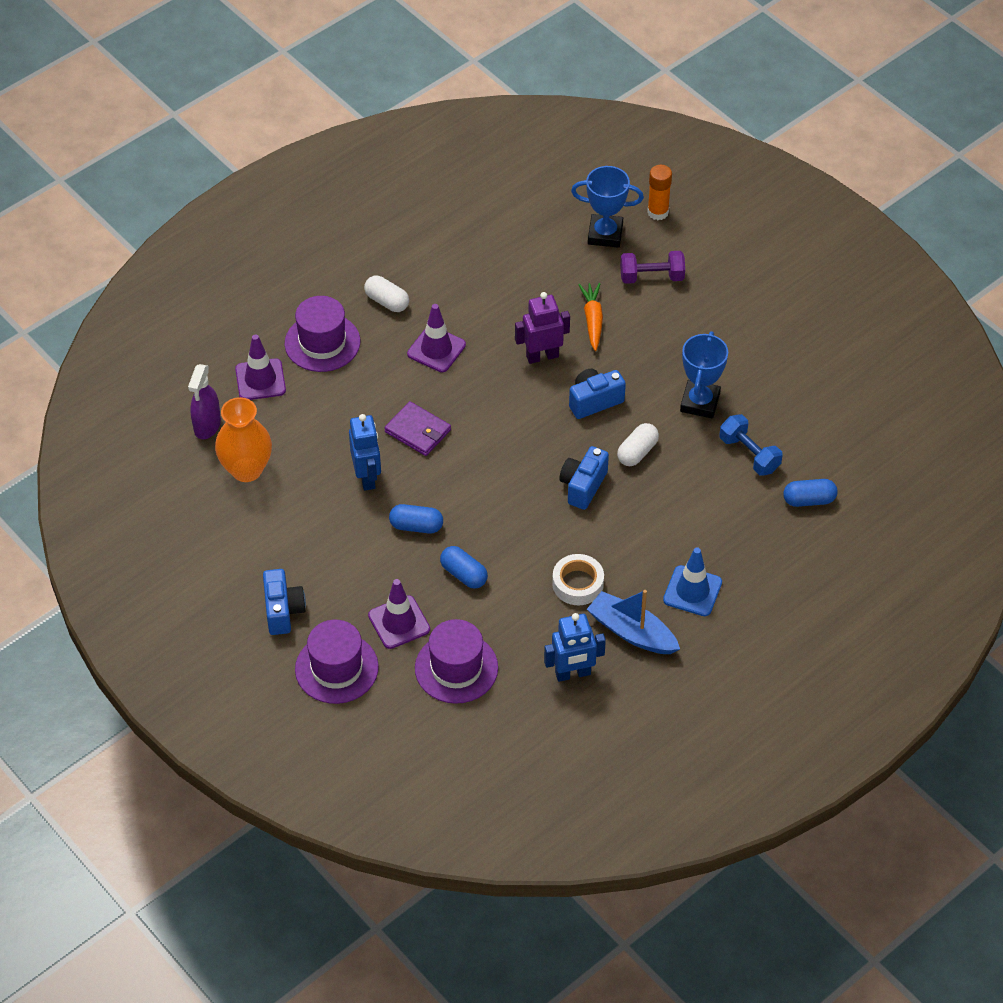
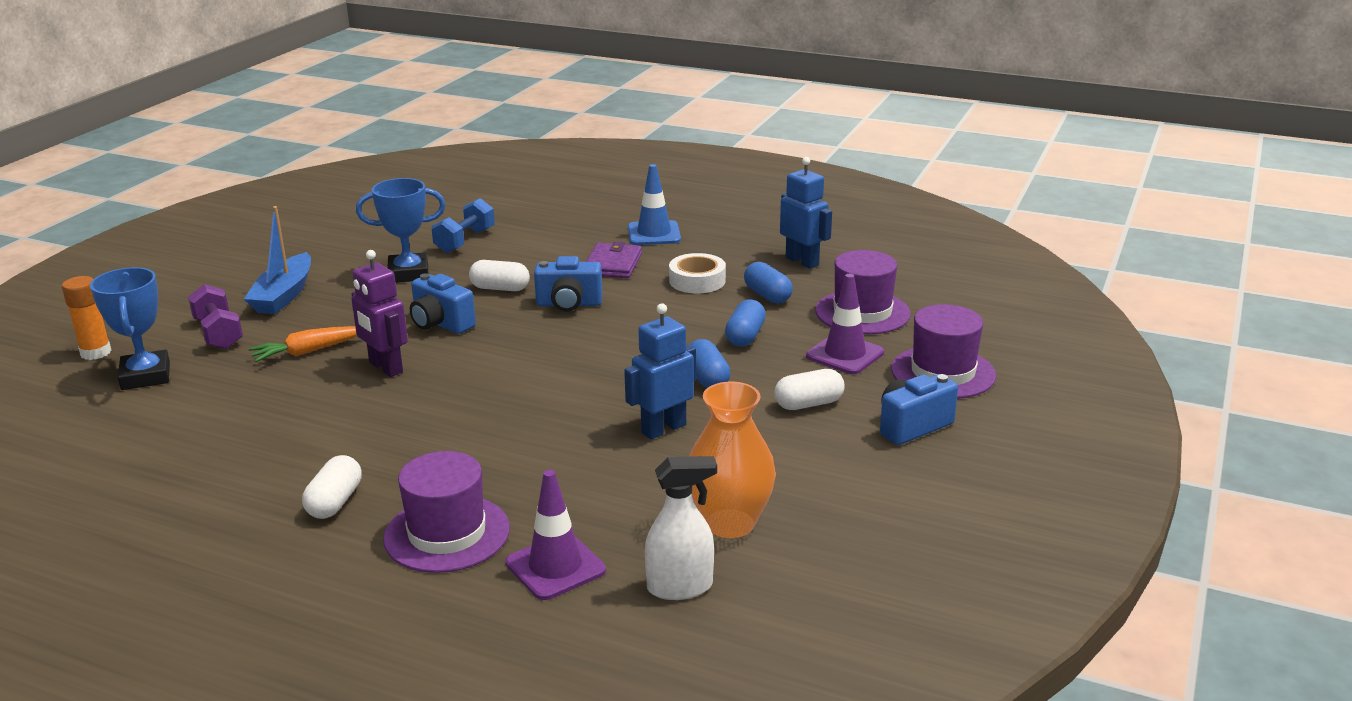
camera: 115 degrees left, 25 degrees down
purple spray bottle [188,364,221,439] -> white spray bottle [645,456,717,600]
purple wallet [385,401,451,456] -> purple wallet moved to [586,241,642,278]
purple traffic cone [407,304,466,372] -> none
blue boat [587,590,680,654] -> blue boat moved to [244,206,311,314]
blue capsule [783,479,838,507] -> blue capsule moved to [744,262,793,304]
none -> white capsule [774,369,845,410]

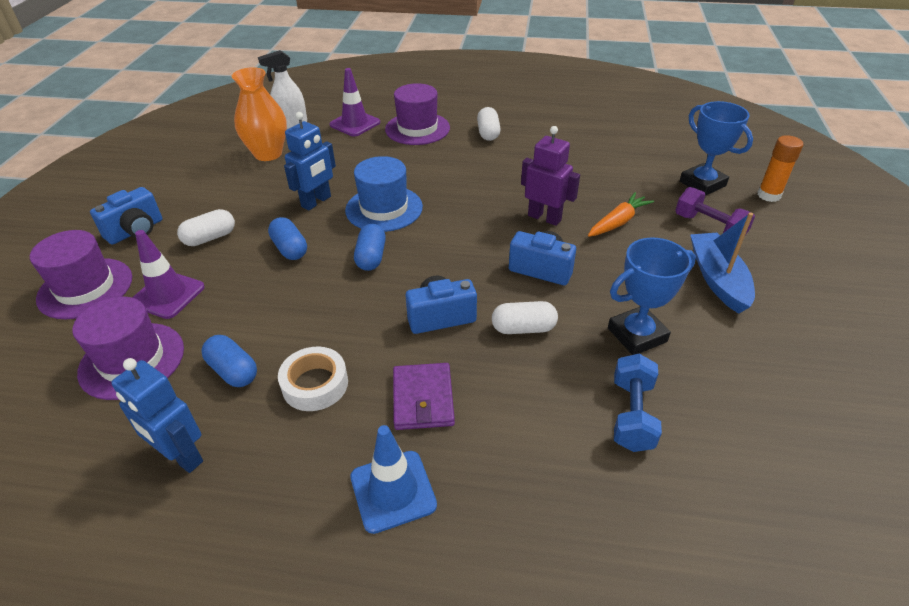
camera: 165 degrees right, 15 degrees up
blue capsule [725,300,766,346] -> blue capsule moved to [354,224,386,271]
none -> blue hat [345,156,423,232]

